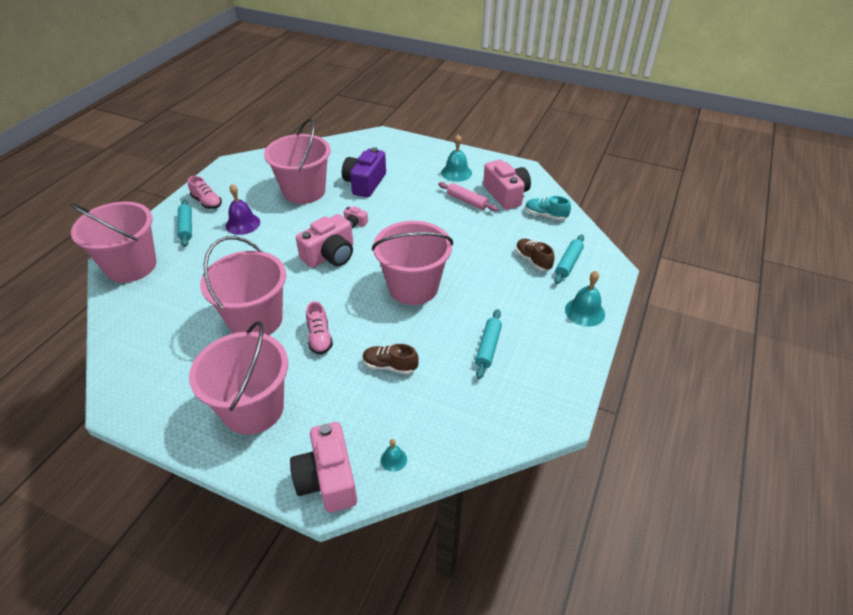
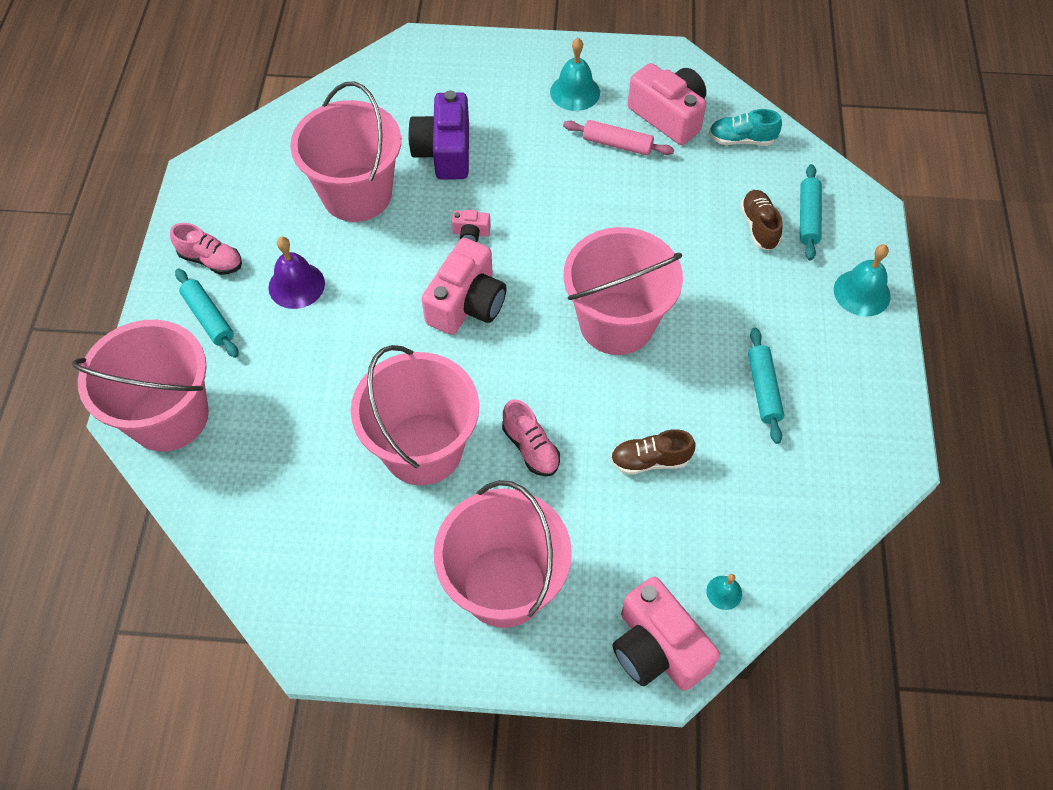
camera: 20 degrees left, 15 degrees up
brown shoe [516,239,555,271] -> brown shoe turned 45 degrees clockwise [740,190,783,251]

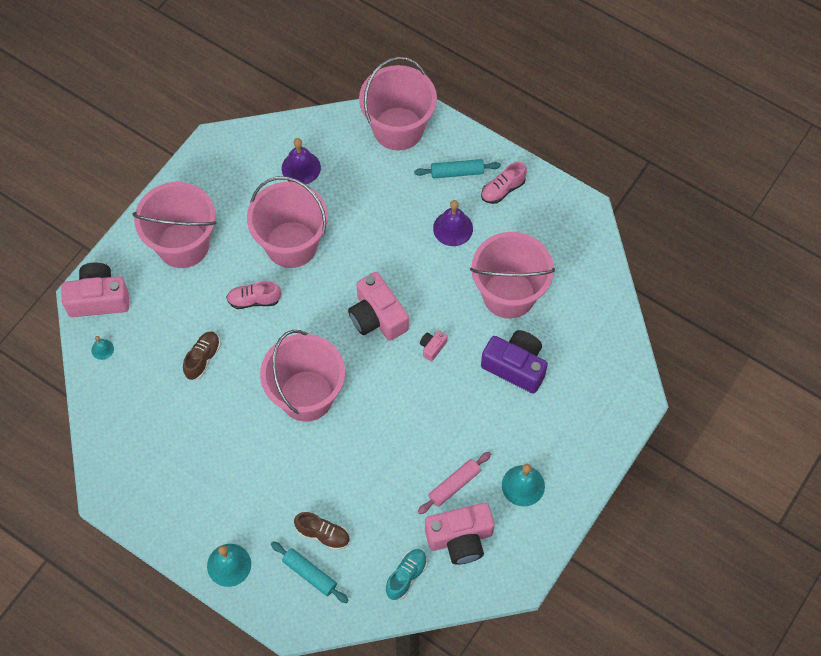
camera: 120 degrees right, 5 degrees up
turquoise rolling pin [748,328,784,444] -> none
none -> purple bell [282,138,321,184]

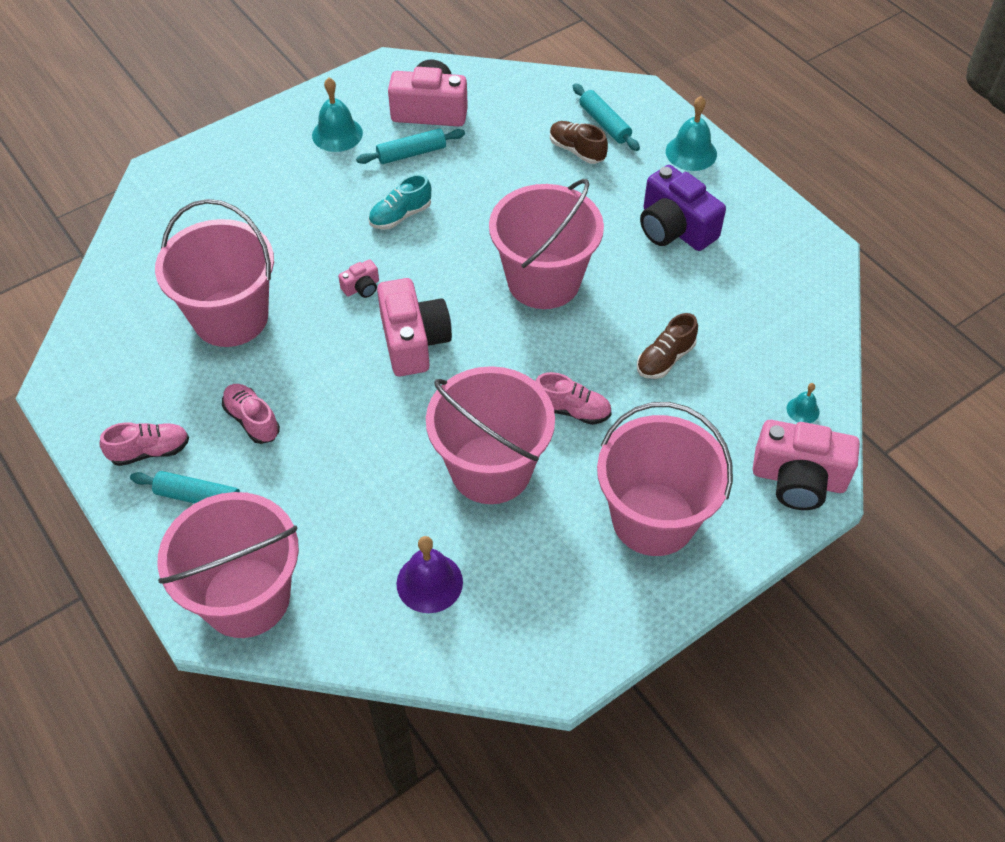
camera: 160 degrees left, 10 degrees down
turquoise shoe [385,549,427,600] -> turquoise shoe moved to [368,174,431,230]
pink rolling pin [418,452,491,514] -> turquoise rolling pin [356,129,465,164]
purple bell [433,200,473,246] -> pink shoe [222,384,280,444]
purple camera [481,330,548,394] -> purple camera moved to [640,165,726,251]

